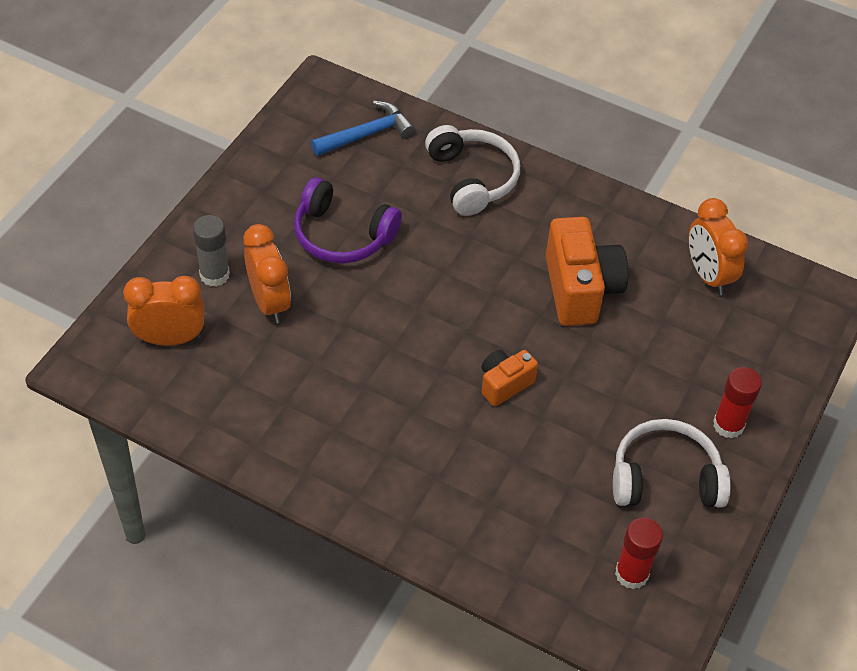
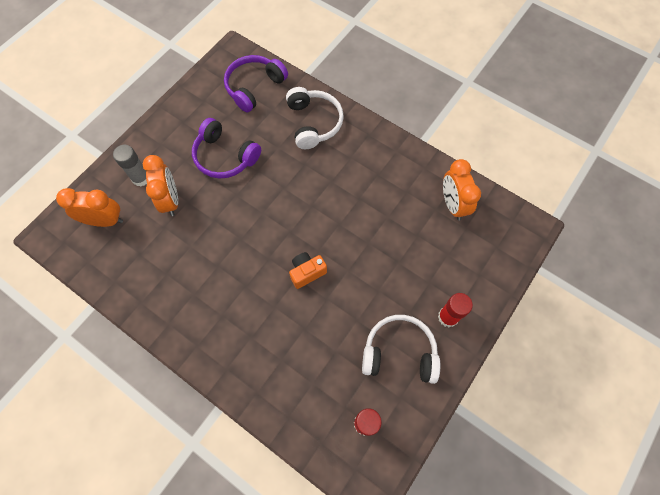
camera: 10 degrees right, 15 degrees up
blue hammer [311,101,415,156] -> purple headphones [224,55,288,113]
orange camera [545,217,628,326] -> none

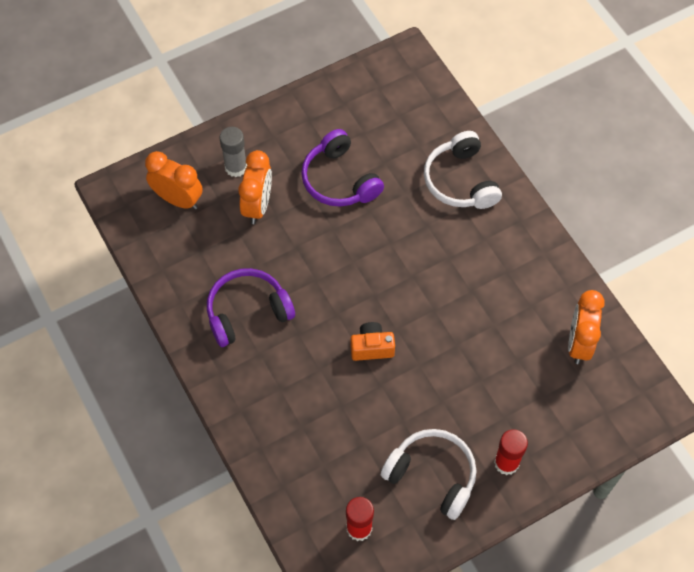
camera: 25 degrees right, 5 degrees down
purple headphones [224,55,288,113] -> purple headphones moved to [207,268,295,347]
white headphones [286,87,344,149] -> white headphones turned 150 degrees clockwise [424,131,502,209]

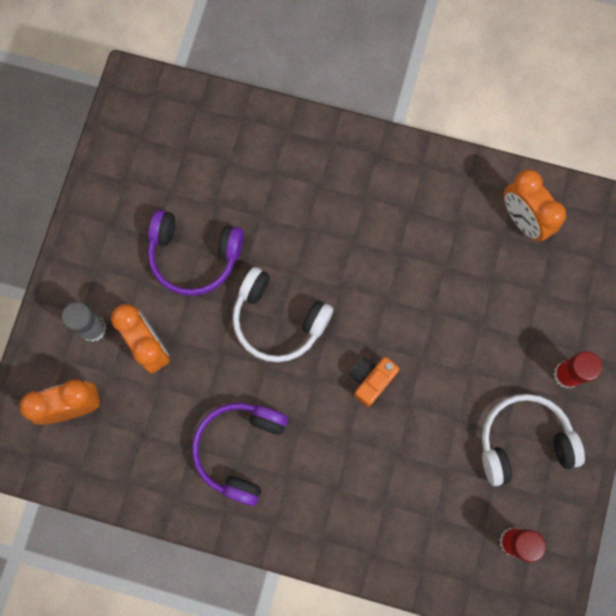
camera: 45 degrees left, 15 degrees up
white headphones [424,131,502,209] -> white headphones moved to [233,267,333,362]

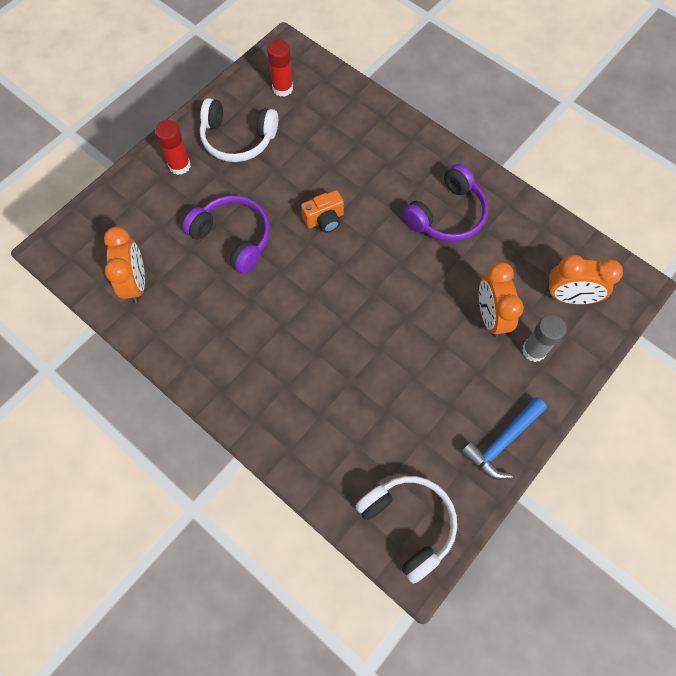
camera: 155 degrees left, 10 degrees down
purple headphones [148,210,244,296] -> purple headphones moved to [183,196,270,274]
white headphones [233,267,333,362] -> white headphones moved to [356,476,457,584]
none -> blue hammer [461,397,547,480]

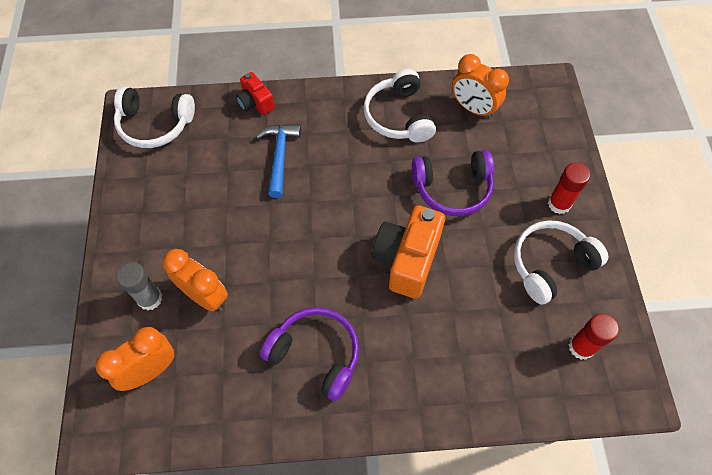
camera: 135 degrees right, 5 degrees down
orange camera [301,190,344,233] -> orange camera [372,205,445,299], size x1.81
purple headphones [403,164,488,242] -> purple headphones turned 120 degrees clockwise [260,307,359,402]
blue hammer [461,397,547,480] -> blue hammer moved to [256,124,301,198]
none -> red camera [236,72,275,115]
none -> white headphones [363,69,436,142]

